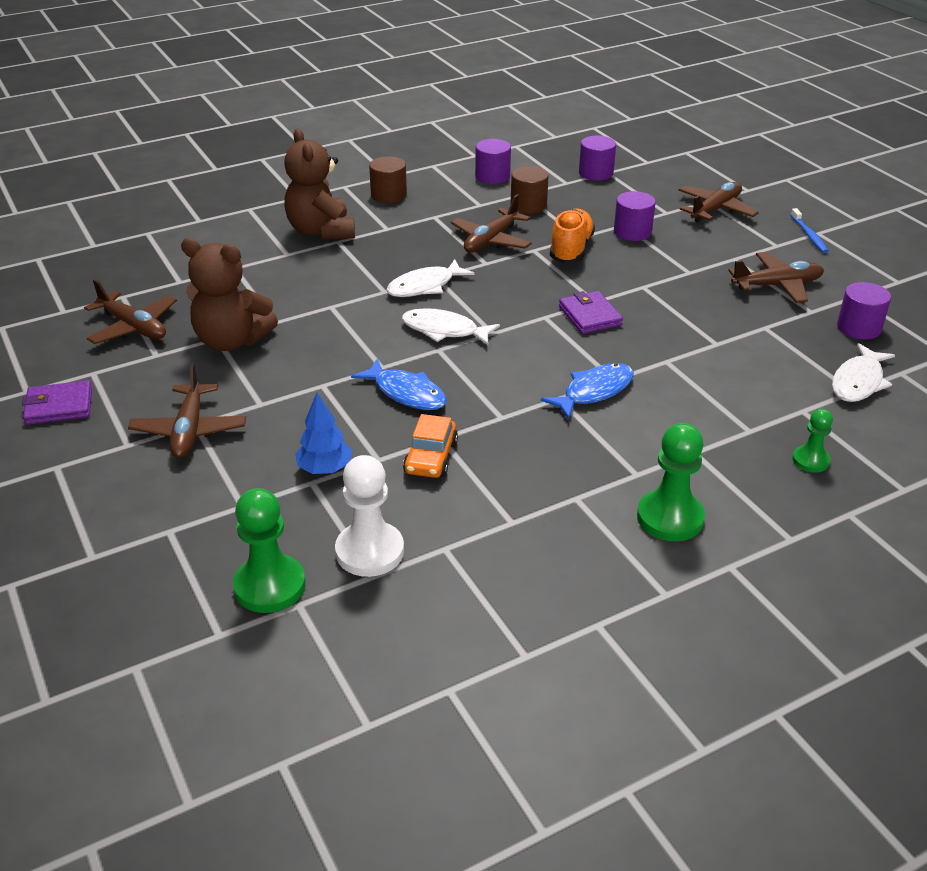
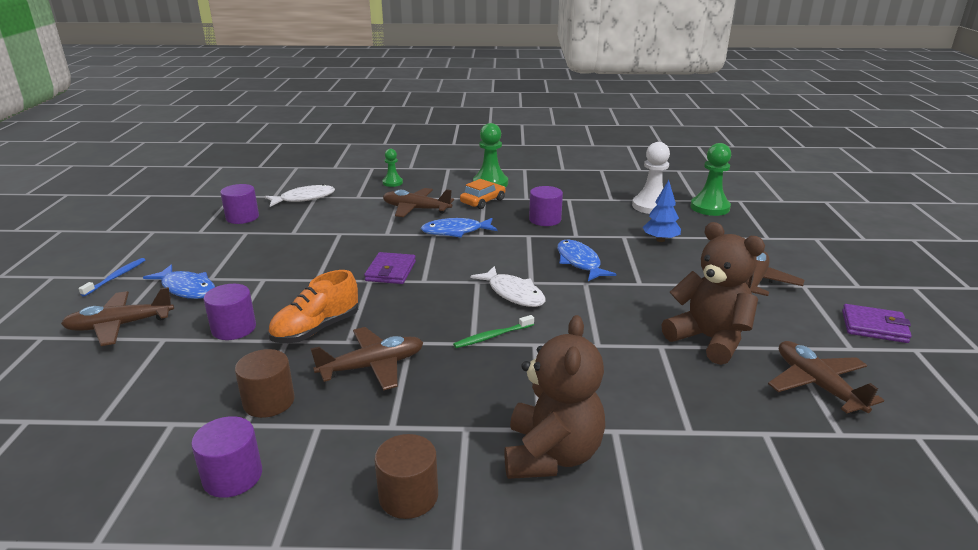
camera: 150 degrees left, 10 degrees down
white fish [386,259,475,297] -> green toothbrush [453,315,534,348]
orange car [403,414,458,478] -> orange car moved to [460,179,505,209]
purple cylinder [579,136,616,181] -> purple cylinder moved to [529,186,563,226]
brown plane [728,252,824,303] -> brown plane moved to [383,188,454,217]
none -> blue fish [143,265,215,299]

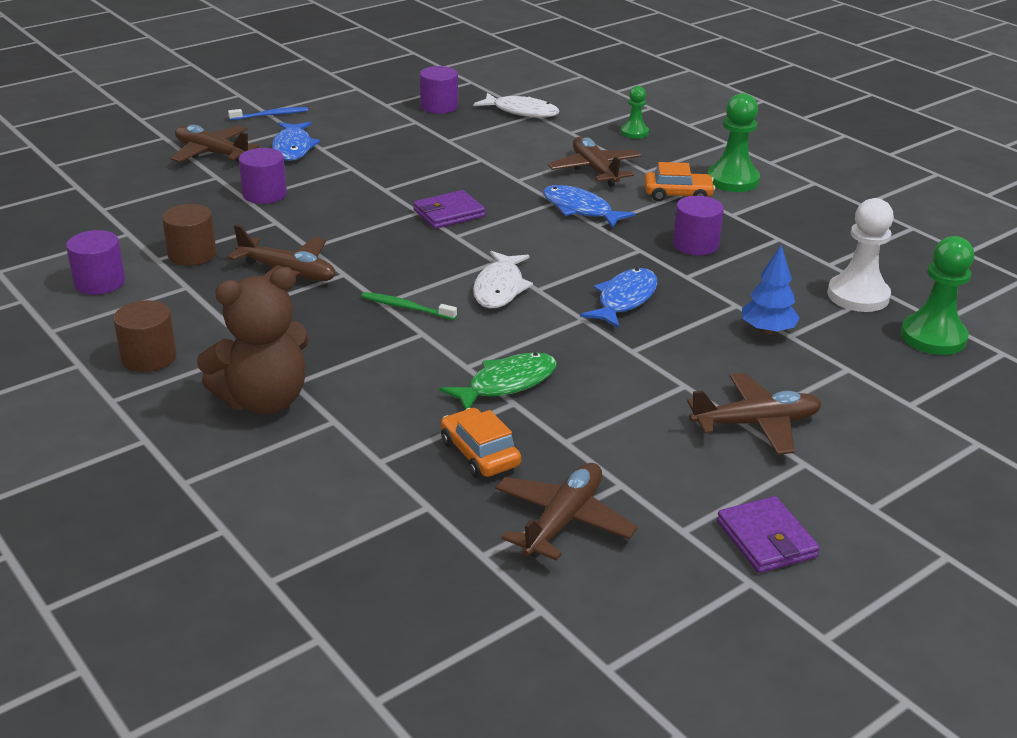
camera: 50 degrees right, 5 degrees up
orange shoe [268,270,358,343] -> none
brown teddy bear [662,222,765,365] -> none
none -> green fish [439,352,557,410]
none -> orange car [441,408,521,478]

